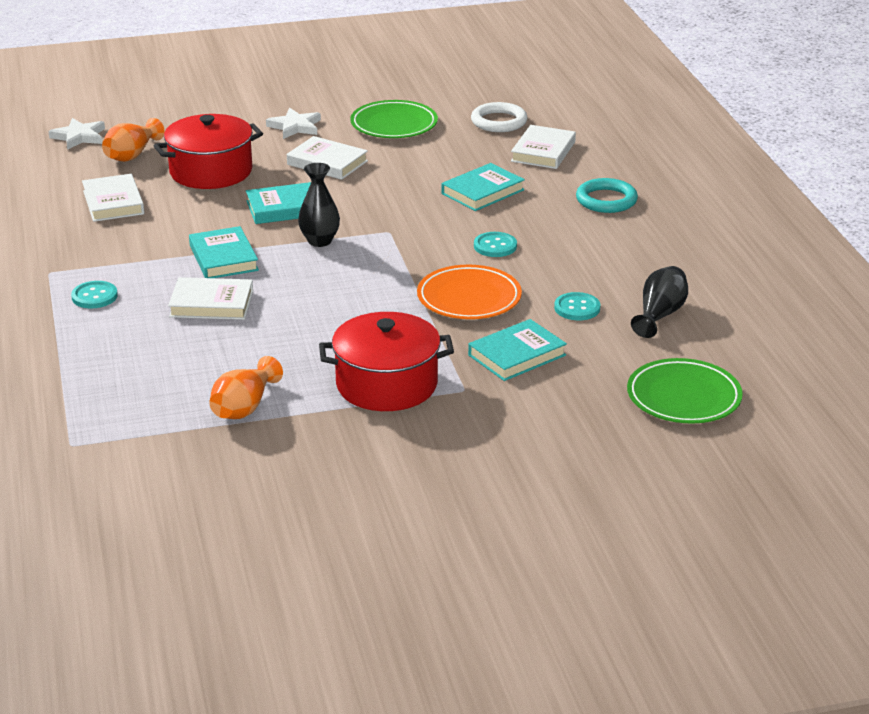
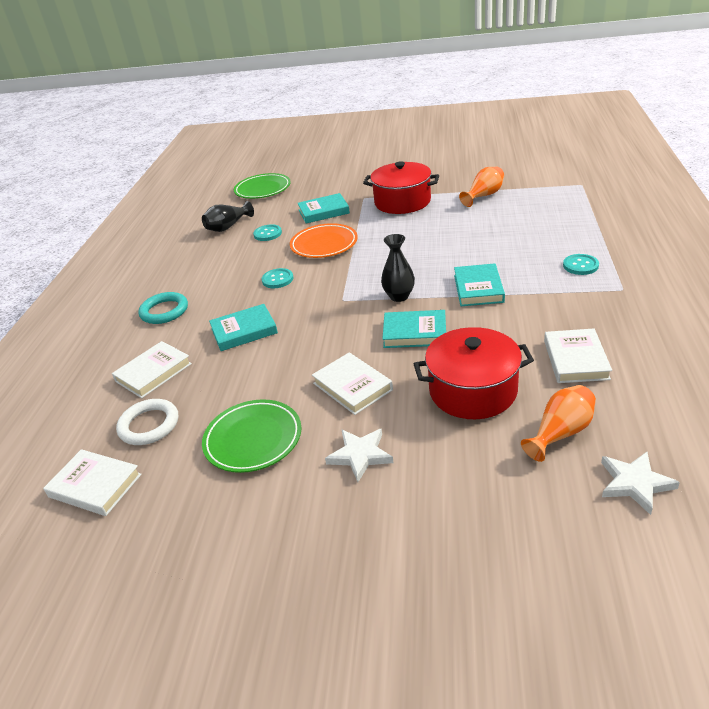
camera: 155 degrees left, 5 degrees up
white book [168,277,253,320] -> white book moved to [43,449,142,516]

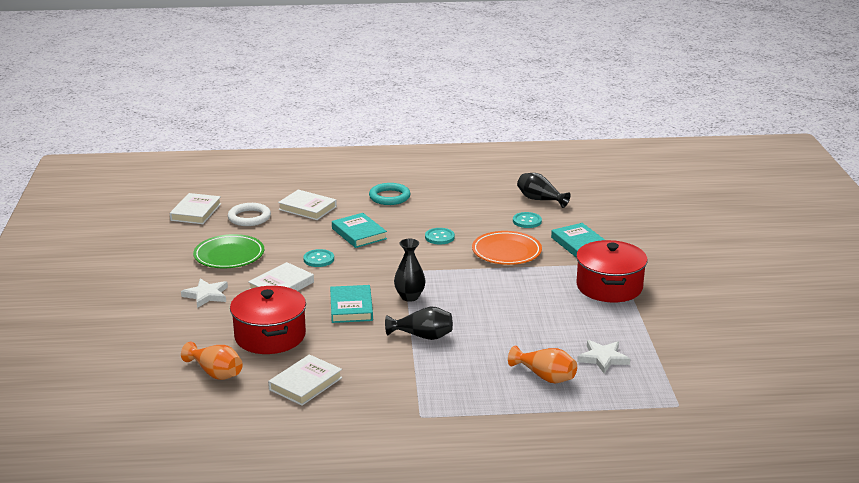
camera: 75 degrees right, 10 degrees down
green plate [234,173,291,199] -> none
turquoise book [454,263,505,306] -> black vase [385,307,453,340]
orange vase [459,167,504,207] -> orange vase moved to [508,346,577,383]
white book [544,329,612,383] -> white book turned 45 degrees counterclockwise [268,354,342,406]
turquoise button [563,254,599,275] -> turquoise button moved to [303,249,334,267]
white star [601,452,680,515] -> white star moved to [577,340,630,374]

